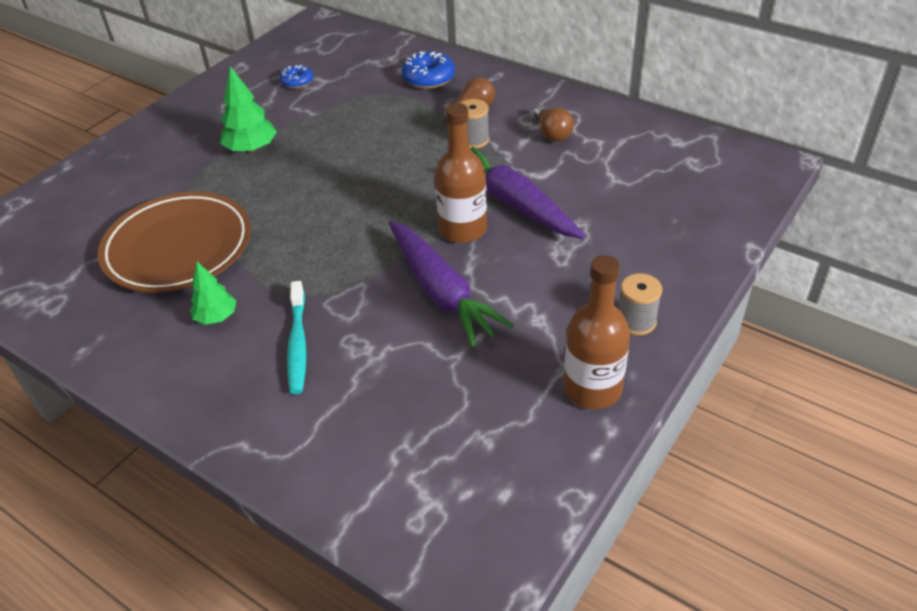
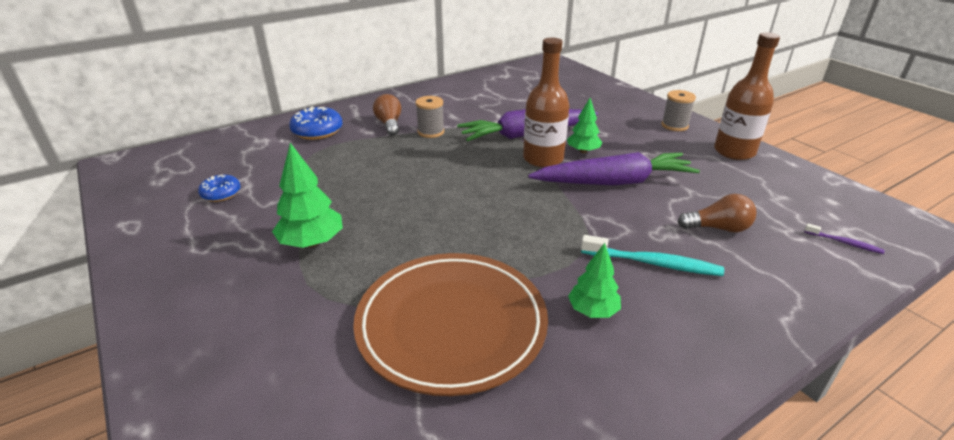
camera: 70 degrees left, 10 degrees down
brown light bulb [534,105,574,142] -> brown light bulb moved to [678,194,757,233]
none -> green tree [567,98,602,153]
none -> purple toothbrush [804,223,885,254]

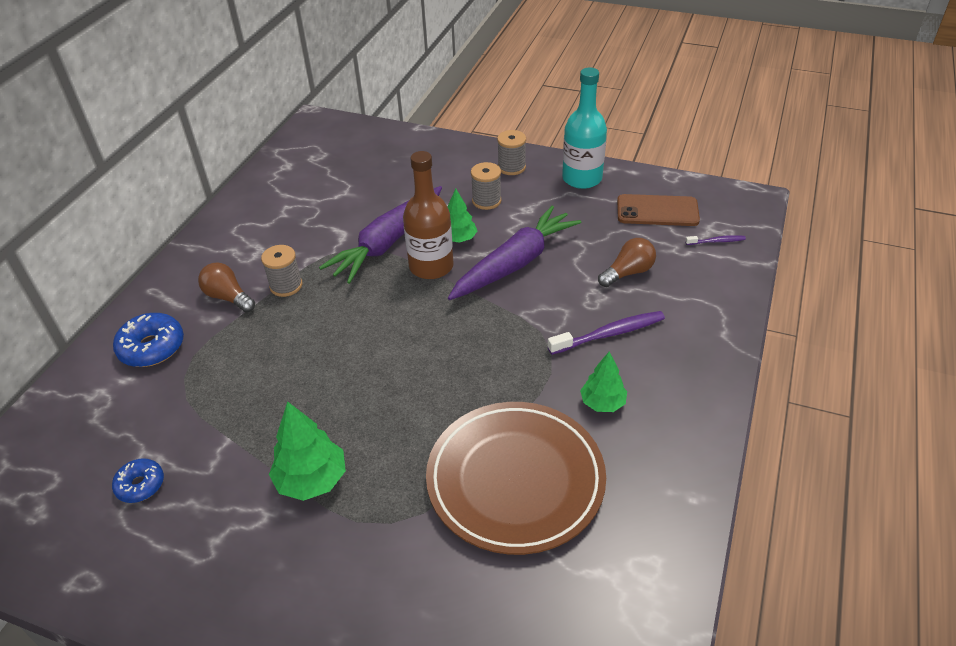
camera: 35 degrees left, 10 degrees up
turquoise toothbrush [581,235,724,276] -> purple toothbrush [547,311,665,355]
brown bottle [714,32,780,160] -> turquoise bottle [562,68,607,189]
none -> grey spool [471,162,502,210]
none -> brown phone [617,194,700,226]

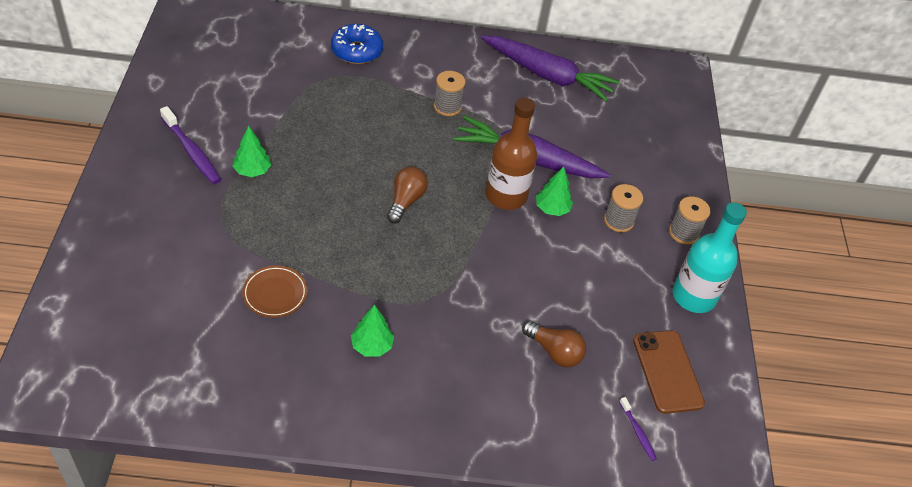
camera: 65 degrees right, 5 degrees up
blue donut [112,458,164,503] -> none
brown light bulb [198,263,255,313] -> brown light bulb moved to [387,167,428,224]
green tree [269,401,346,501] -> green tree [233,126,271,177], size x0.66
brown plate [426,402,606,555] -> brown plate [242,265,307,318], size x0.43
purple carrot [448,206,581,300] -> purple carrot moved to [481,36,619,102]
purple toothbrush [547,311,665,355] -> purple toothbrush moved to [160,106,221,184]

